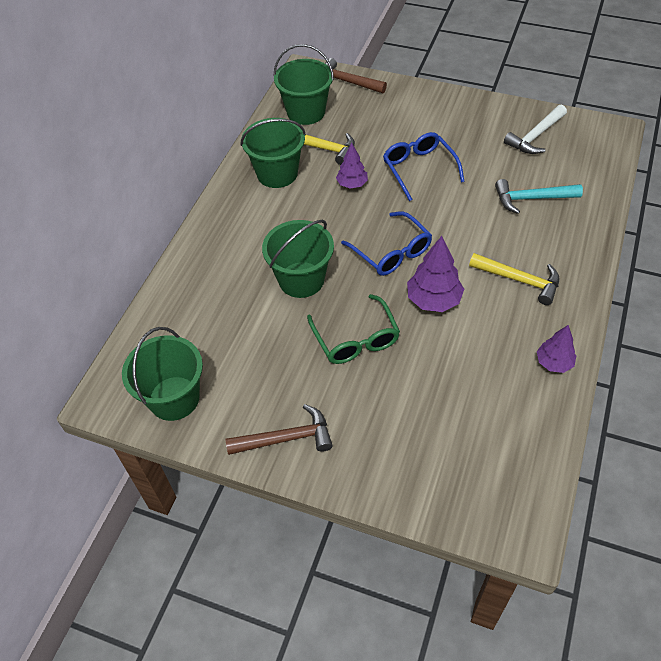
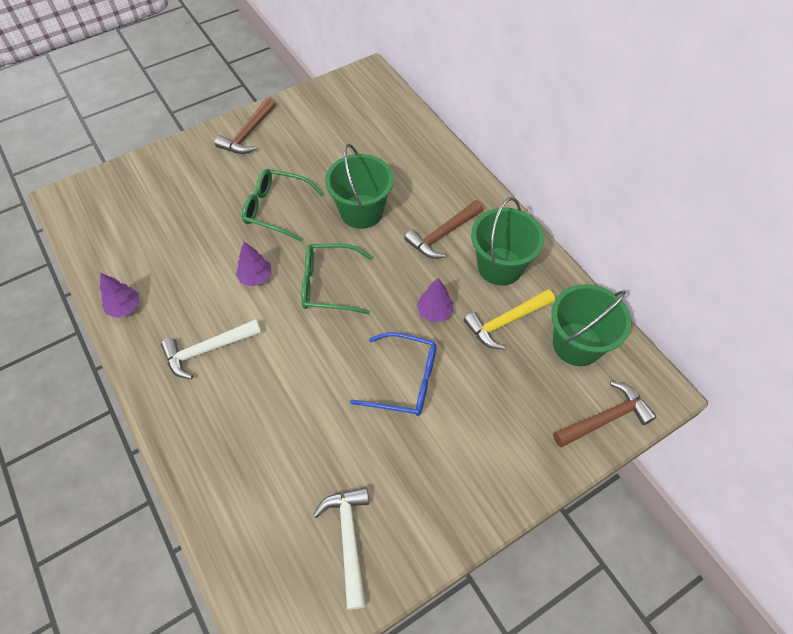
camera: 125 degrees right, 5 degrees up
green bucket [122,327,203,421] -> none
blue glasses [341,211,432,276] -> green glasses [301,244,373,314]
purple tree [407,236,464,312] -> purple tree [236,242,272,287], size x0.64
yellow hammer [469,253,559,305] -> white hammer [161,319,261,379]
turquoise hammer [495,179,583,214] -> none
none -> brown hammer [404,200,483,259]

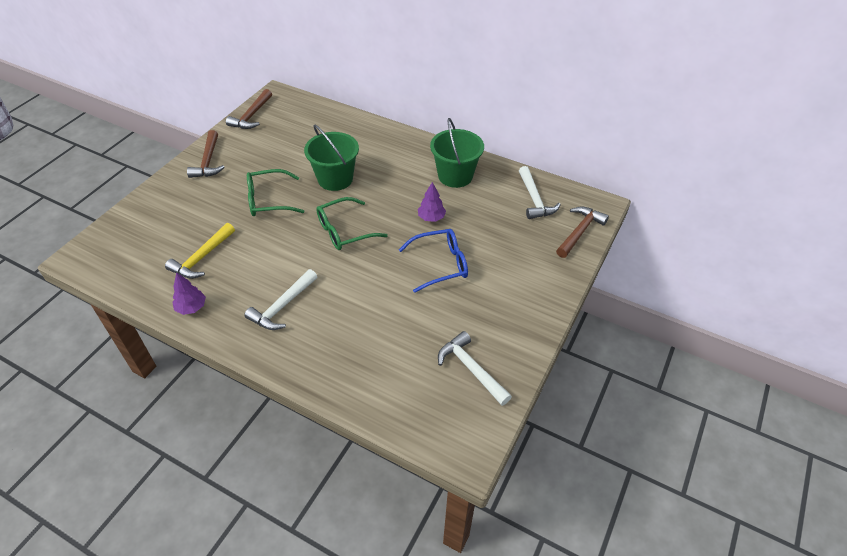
camera: 30 degrees left, 10 degrees down
purple tree [236,242,272,287] -> none
brown hammer [404,200,483,259] -> brown hammer moved to [226,89,272,129]
yellow hammer [464,289,555,350] -> yellow hammer moved to [165,223,235,279]
green bucket [551,284,632,366] -> white hammer [519,166,561,219]

